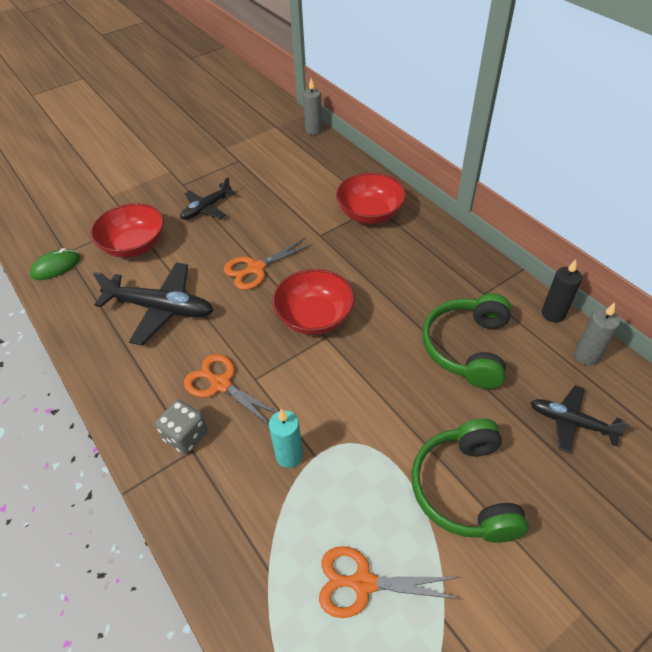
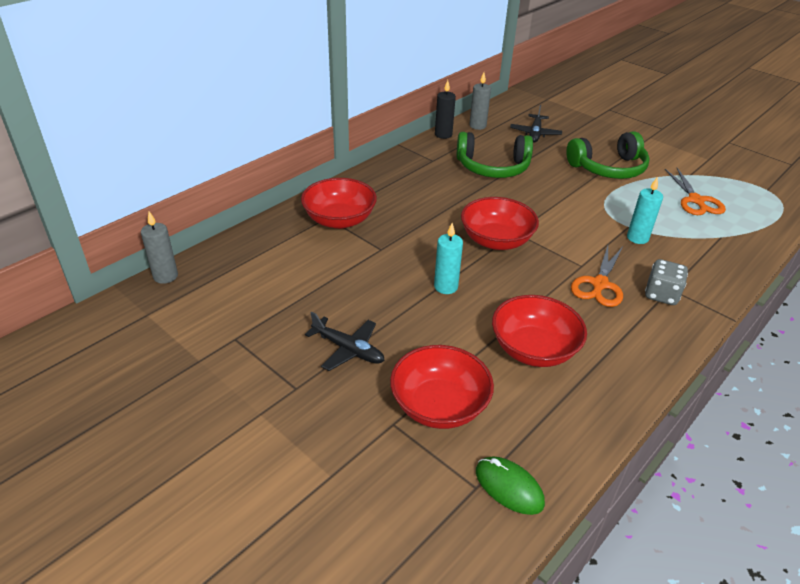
camera: 105 degrees left, 10 degrees down
black plane [93,262,213,345] -> red bowl [492,295,587,367]
orange scissors [224,238,313,290] -> turquoise candle [434,223,463,294]

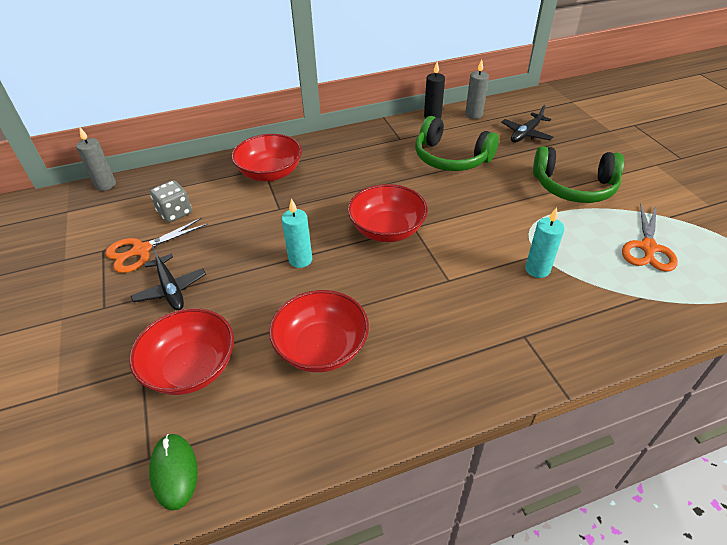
camera: 30 degrees right, 5 degrees up
orange scissors [571,246,623,307] -> orange scissors moved to [105,218,208,273]
grey dice [645,259,688,305] -> grey dice moved to [150,180,192,223]

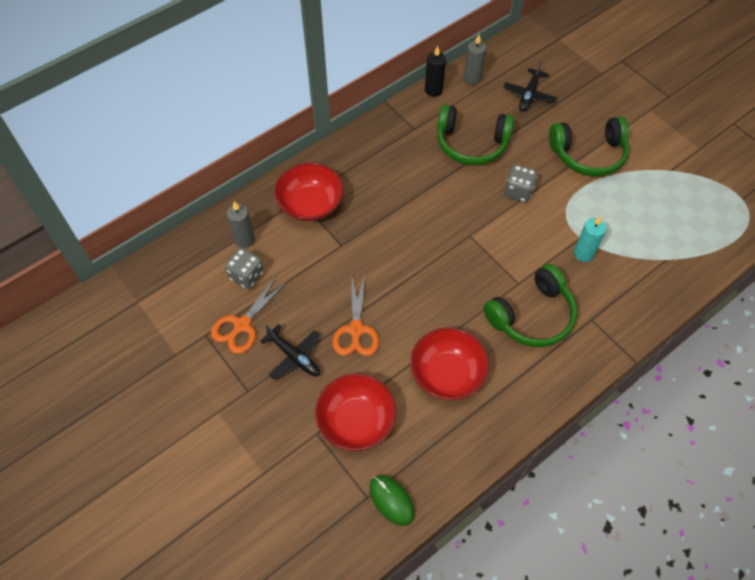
camera: 20 degrees left, 15 degrees up
grey candle [76,127,116,191] -> grey candle moved to [227,201,255,248]
turquoise candle [282,198,312,268] -> none
red bowl [348,184,428,242] -> none
orange scissors [622,203,678,272] -> orange scissors moved to [332,275,379,356]
none -> green headphones [483,264,577,347]
none -> grey dice [504,165,538,202]

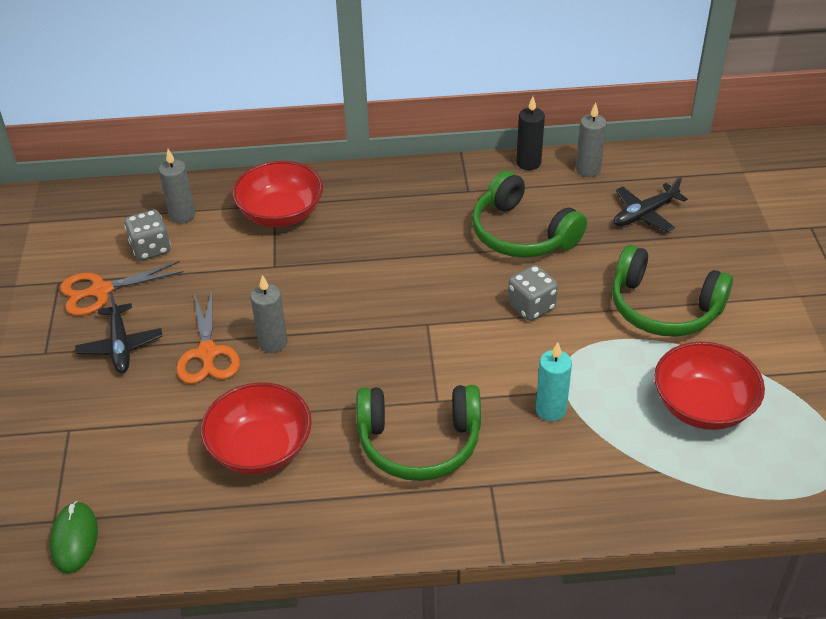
camera: 35 degrees right, 15 degrees down
red bowl [315,373,397,451] -> red bowl moved to [654,342,765,430]
orange scissors [332,275,379,356] -> orange scissors turned 45 degrees counterclockwise [176,290,240,384]
none -> grey candle [250,275,288,353]

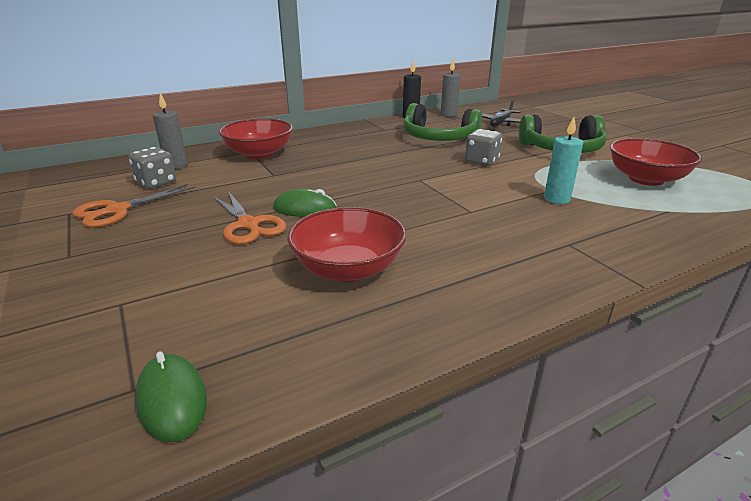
camera: 25 degrees left, 15 degrees down
black plane [75,292,162,373] -> none
grey candle [250,275,288,353] -> green mouse [273,189,337,217]
green headphones [356,385,481,481] -> none

